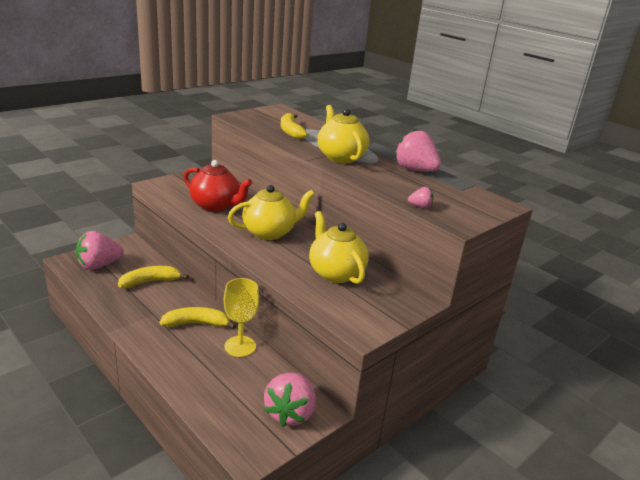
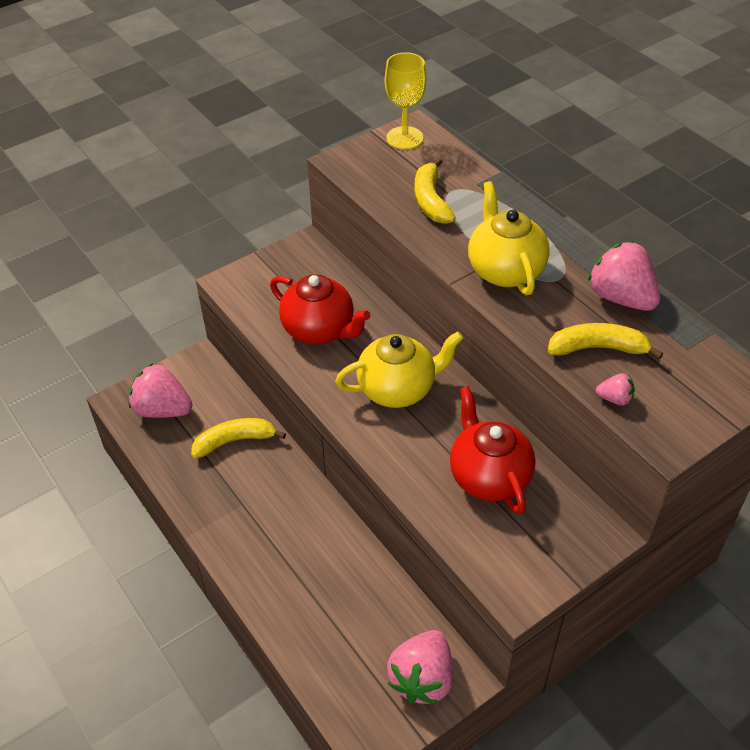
camera: 10 degrees right, 20 degrees up
pink strawberry [76,231,124,270] -> pink strawberry turned 45 degrees clockwise [129,363,192,418]
yellow banana [160,307,236,329] -> yellow banana moved to [548,323,663,359]
yellow goblet [224,278,259,357] -> yellow goblet moved to [385,52,426,150]
yellow teapot [309,211,369,284] -> red teapot [450,386,536,514]

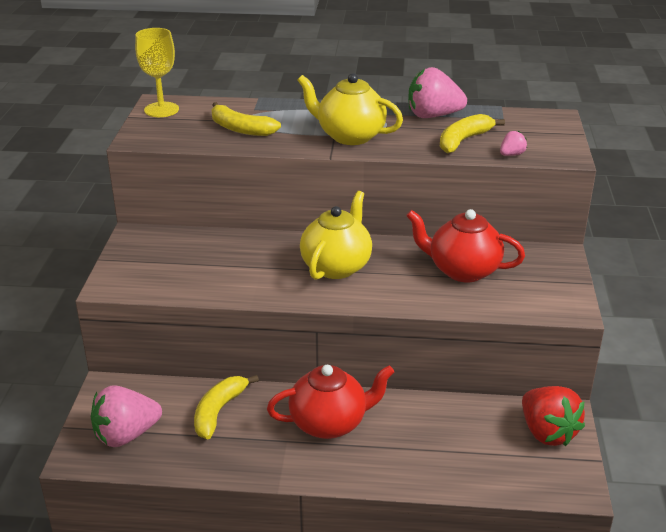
camera: 50 degrees left, 15 degrees down
red teapot [270,274,370,344] -> red teapot moved to [267,365,394,439]
pink strawberry [387,630,454,704] -> red strawberry [522,386,585,446]

